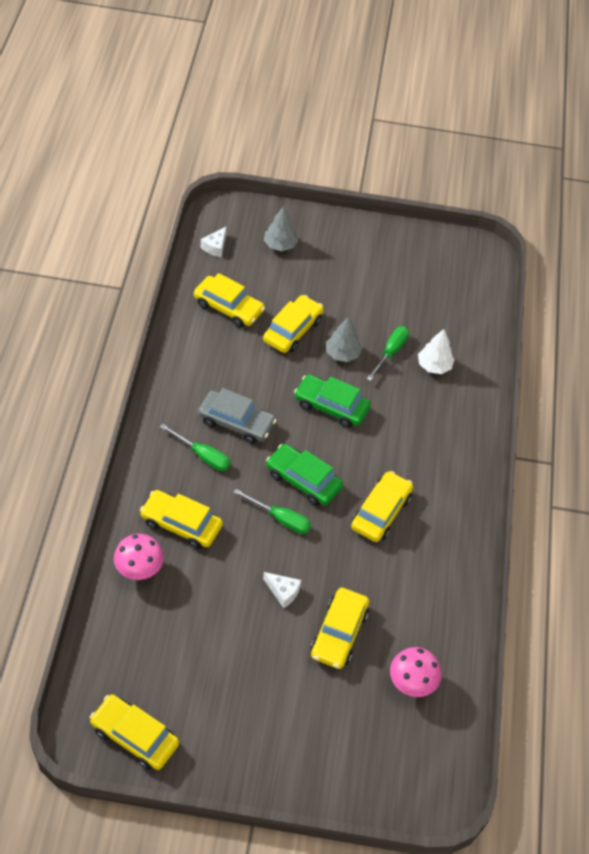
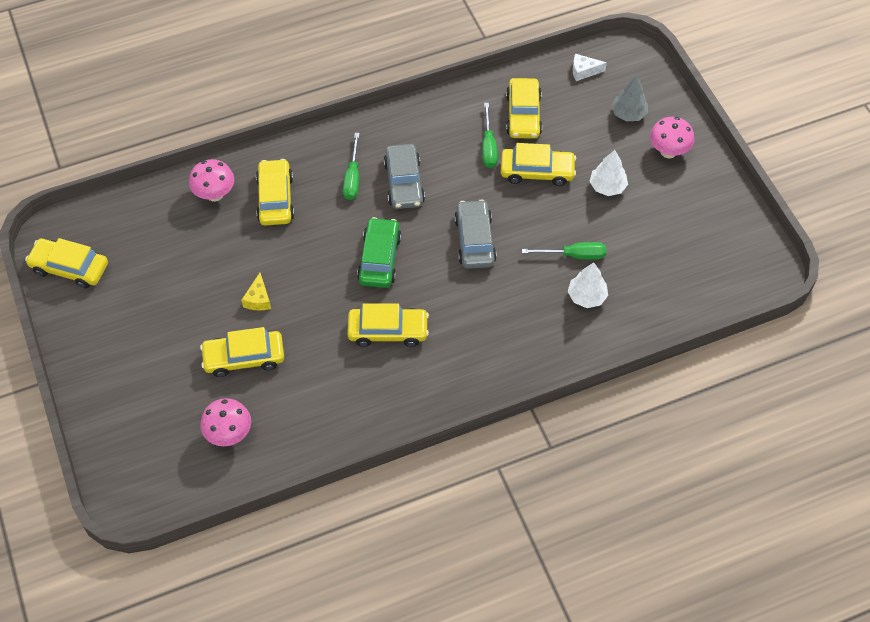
camera: 65 degrees right, 5 degrees up
yellow car [90,694,179,770] -> yellow car turned 75 degrees counterclockwise [25,238,108,288]
green screwdriver [233,489,311,534] -> green screwdriver moved to [482,103,498,168]
white cheese [263,572,301,608] -> yellow cheese [241,273,271,310]
green car [294,374,371,428] -> grey car [454,199,497,269]
grey tree [326,316,362,362] -> none
none -> white tree [589,150,628,196]
none -> pink mushroom [650,117,694,159]

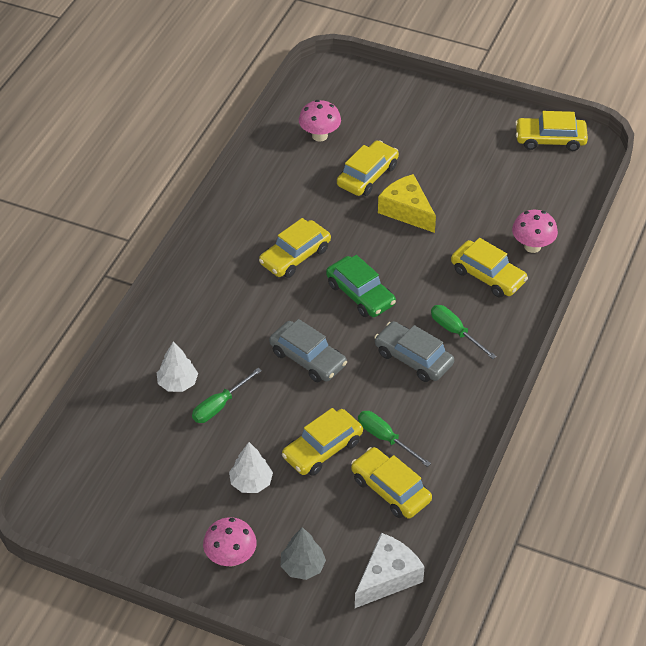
camera: 135 degrees right, 10 degrees down
yellow car [25,238,108,288] -> yellow car turned 150 degrees counterclockwise [515,111,588,151]
yellow cheese [241,273,271,310] -> yellow cheese [378,174,436,233], size x1.80
white cheese [573,54,607,81] -> white cheese [355,533,425,608], size x1.80

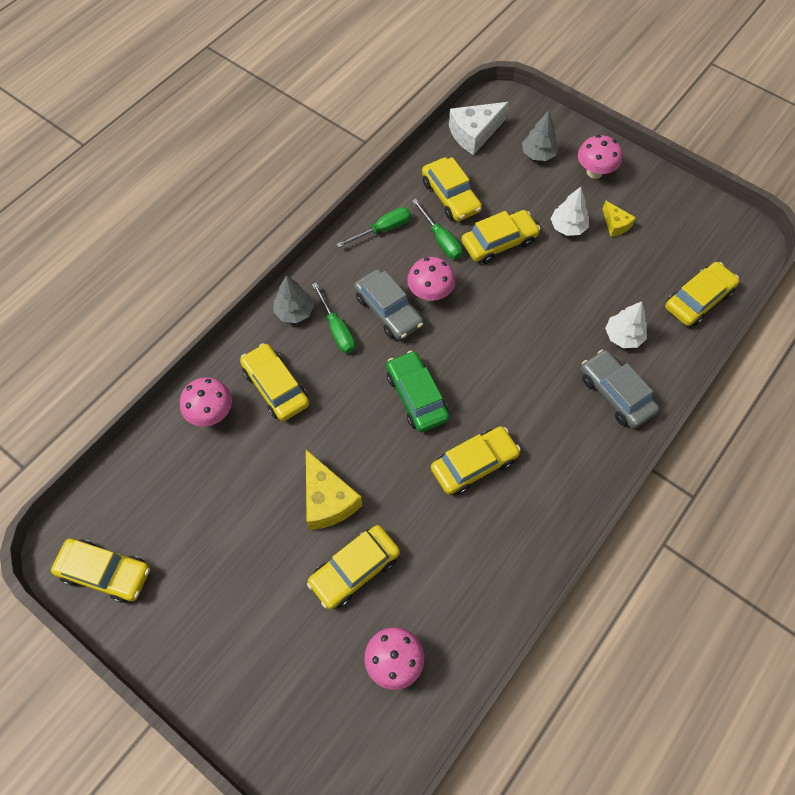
camera: 165 degrees left, 15 degrees up
green screwdriver [192,368,262,423] -> green screwdriver moved to [336,207,411,248]
grey car [269,319,347,382] -> grey car moved to [581,350,659,428]
none -> grey tree [273,275,314,323]
none -> pink mushroom [407,257,456,301]
none -> yellow cheese [603,201,636,237]
none -> yellow car [665,262,739,326]

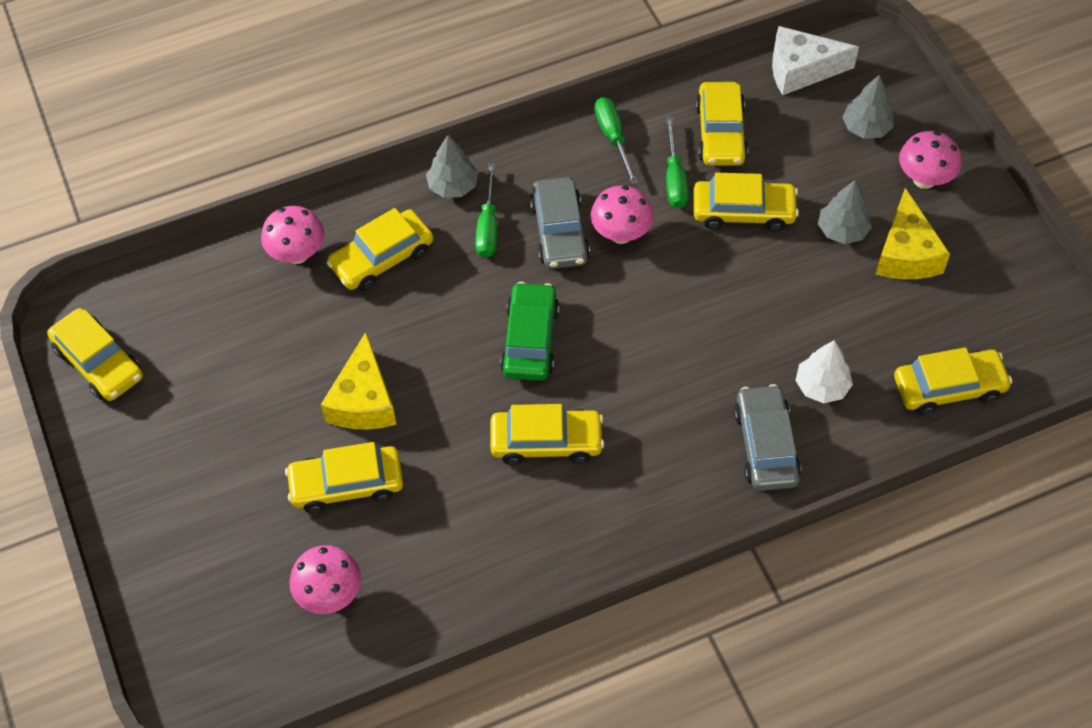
camera: 30 degrees right, 5 degrees down
yellow car [240,343,309,421] -> yellow car turned 120 degrees counterclockwise [327,208,433,291]
green screwdriver [336,207,411,248] -> green screwdriver turned 105 degrees counterclockwise [595,97,638,184]
white tree [550,187,589,236] -> grey tree [818,180,872,244]
yellow cheese [603,201,636,237] -> yellow cheese [876,188,950,279], size x1.80

